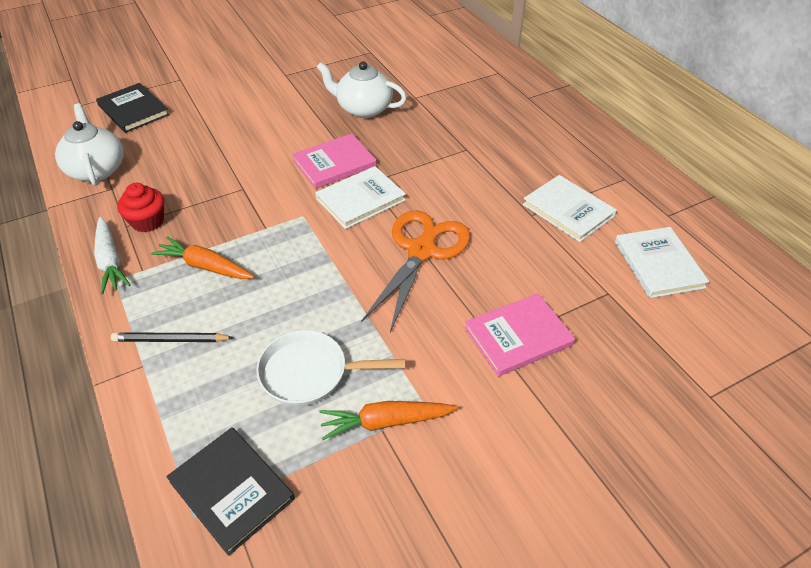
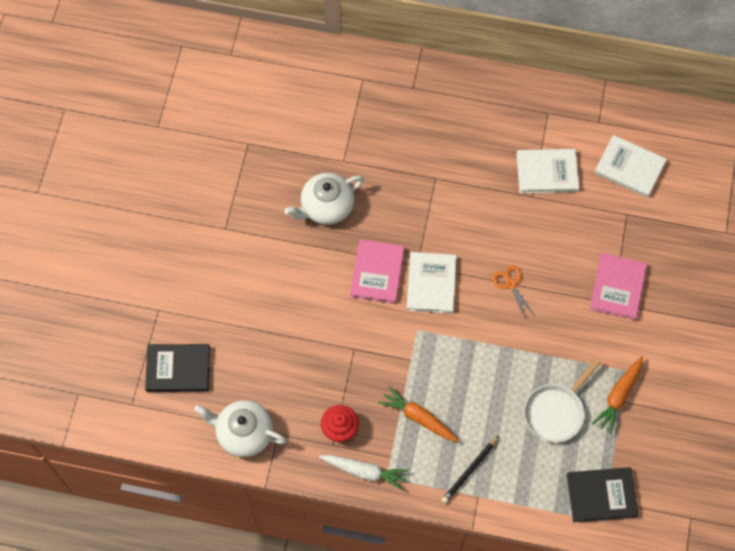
camera: 50 degrees left, 20 degrees up
orange carrot [151,236,255,279] -> orange carrot turned 60 degrees clockwise [378,385,459,442]
orange scissors [361,211,470,332] -> orange scissors [492,265,534,319], size x0.47

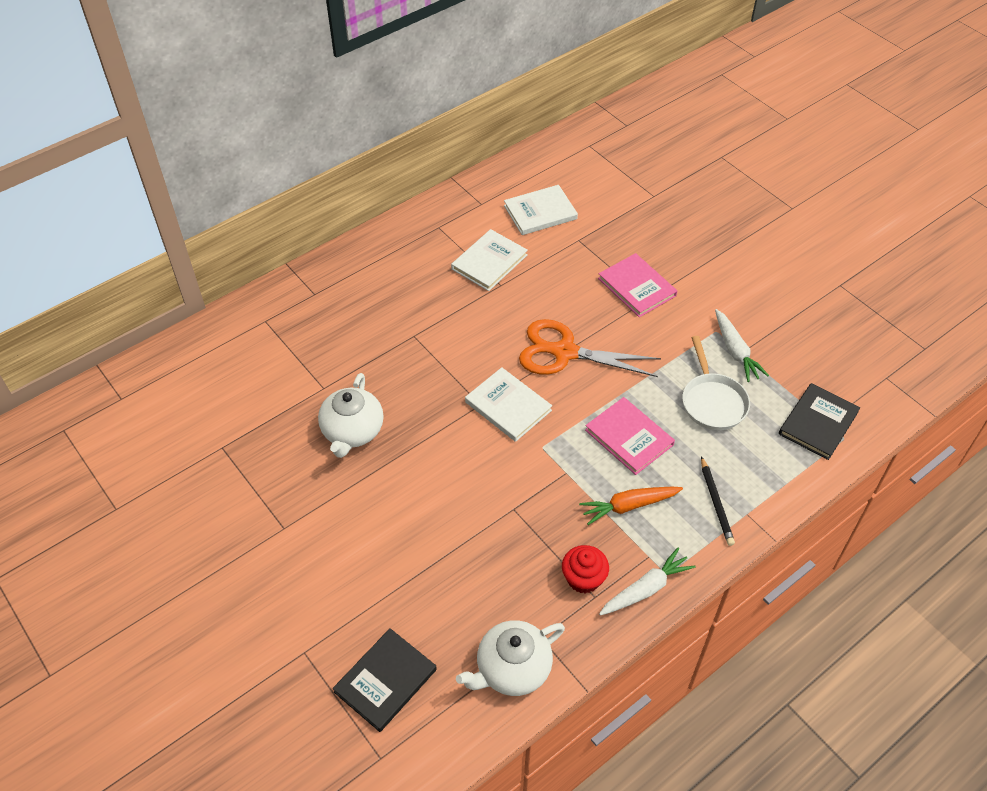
camera: 50 degrees left, 15 degrees down
pink book [350,240,405,304] -> pink book moved to [585,397,675,475]
orange scissors [492,265,534,319] -> orange scissors [519,319,661,377], size x2.11
orange carrot [592,356,643,434] -> white carrot [715,309,769,382]

